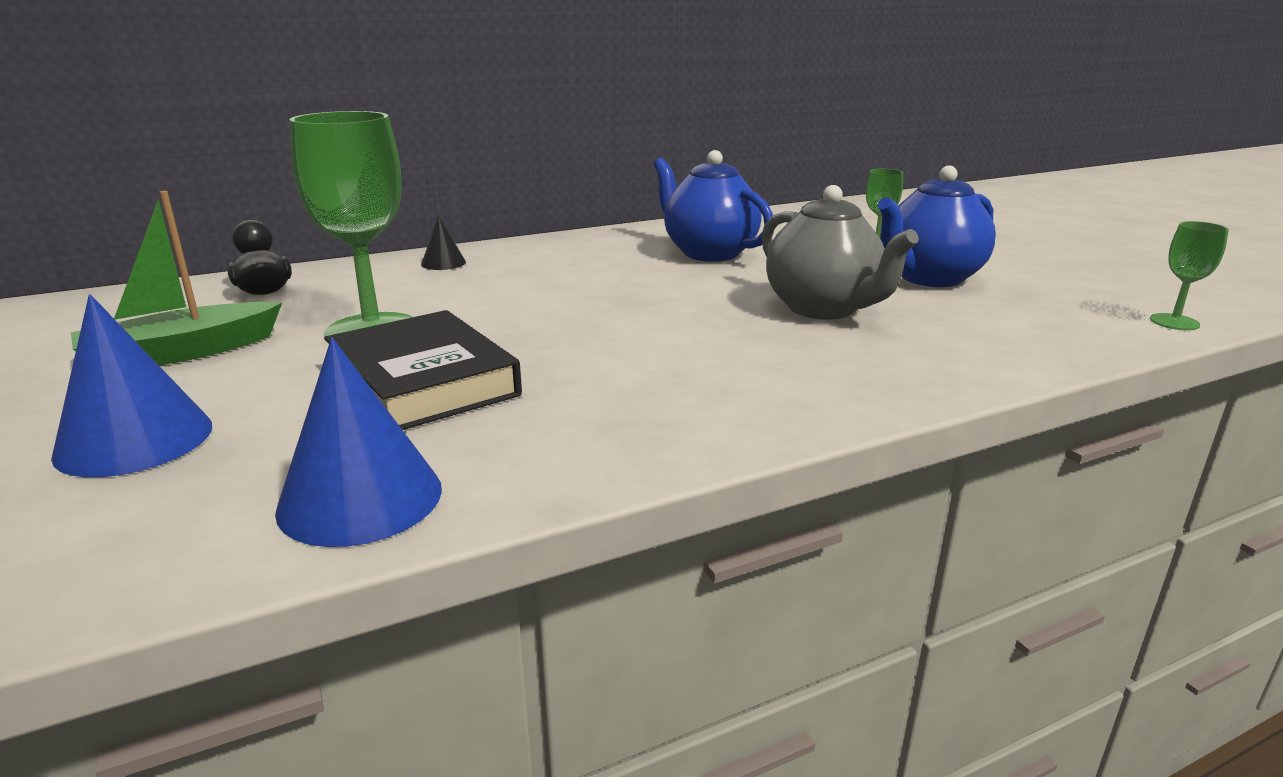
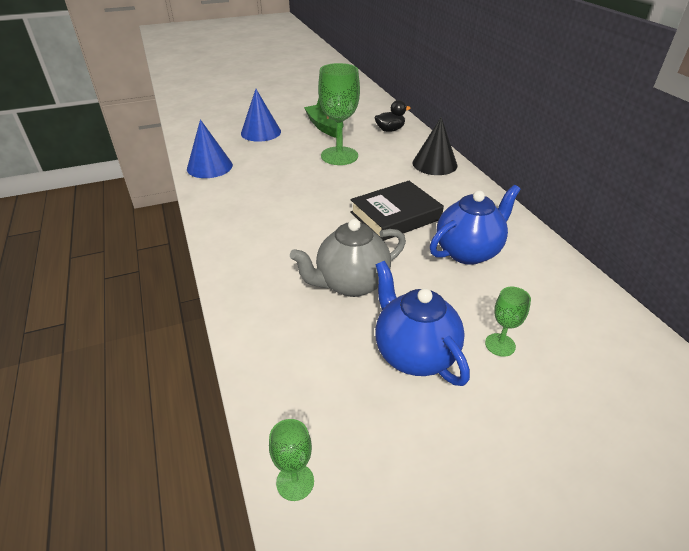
camera: 95 degrees right, 15 degrees up
black book [324,310,522,430] -> black book moved to [350,181,444,241]
black cone [421,216,466,270] -> black cone [413,117,457,175], size x1.93

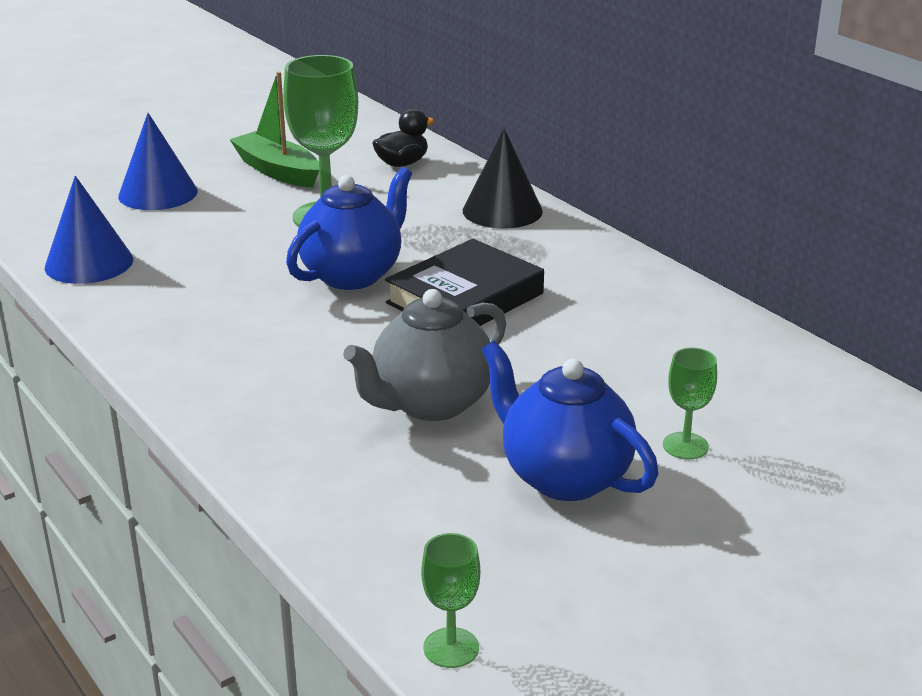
camera: 15 degrees left, 10 degrees down
blue teapot [430,185,521,265] -> blue teapot moved to [286,167,412,290]

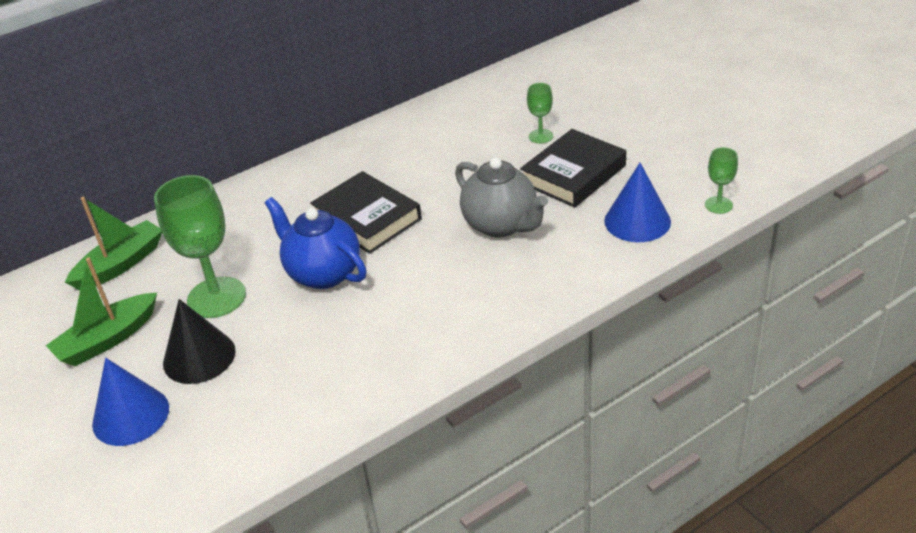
camera: 85 degrees left, 10 degrees up
blue cone [45,176,133,284] -> blue cone moved to [604,163,671,242]
black duck [372,108,434,167] -> green boat [65,197,162,291]
black cone [463,128,543,228] -> black cone moved to [163,299,236,384]
blue teapot [482,341,658,501] -> black book [520,129,626,208]

